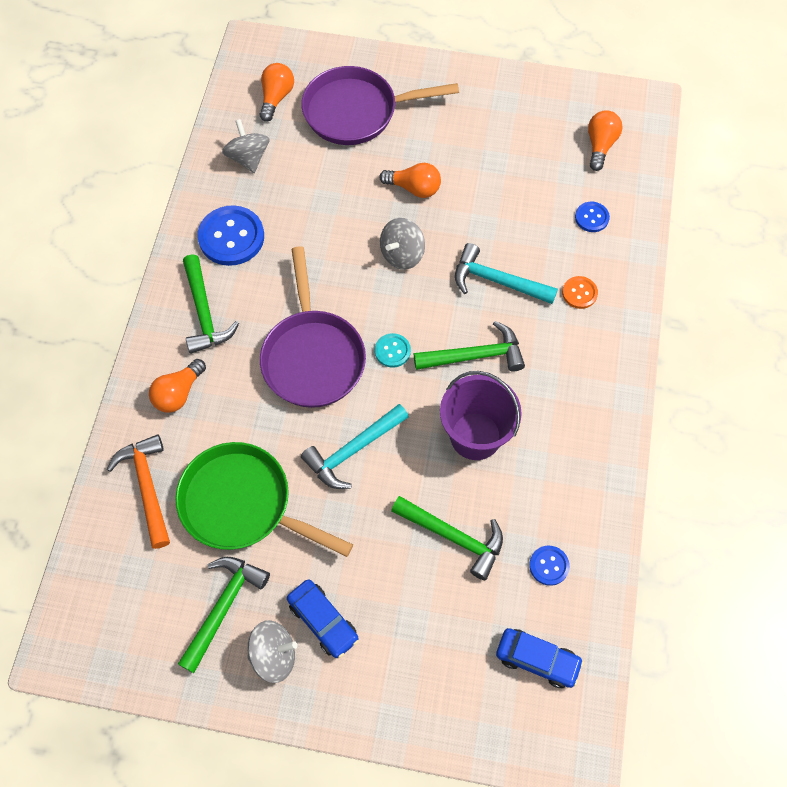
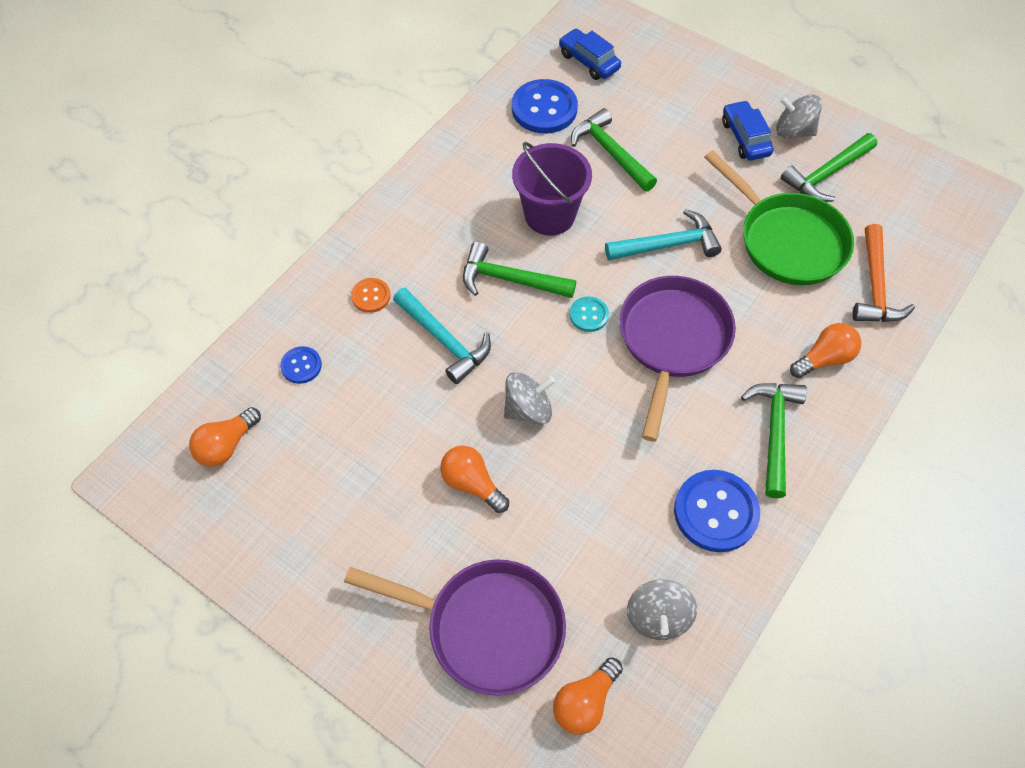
camera: 155 degrees left, 5 degrees down
blue button [529,546,570,586] -> blue button [512,79,578,133], size x1.92

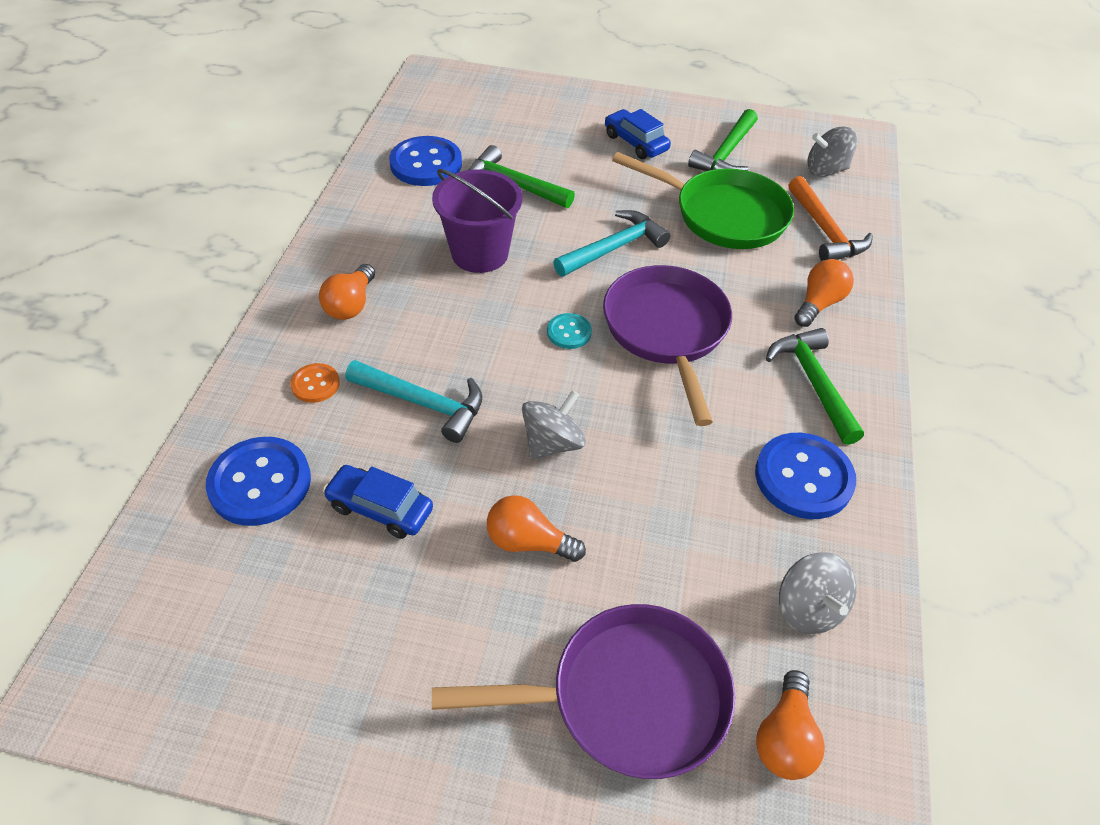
camera: 25 degrees left, 10 degrees down
orange light bulb [189,407,261,466] -> orange light bulb moved to [319,264,375,320]
blue button [280,346,322,384] -> blue button [206,437,311,526], size x1.92
green hammer [463,242,576,298] -> none
blue car [559,29,621,80] -> blue car moved to [323,465,433,539]
grey spinning top [776,95,822,138] -> grey spinning top moved to [807,126,857,177]

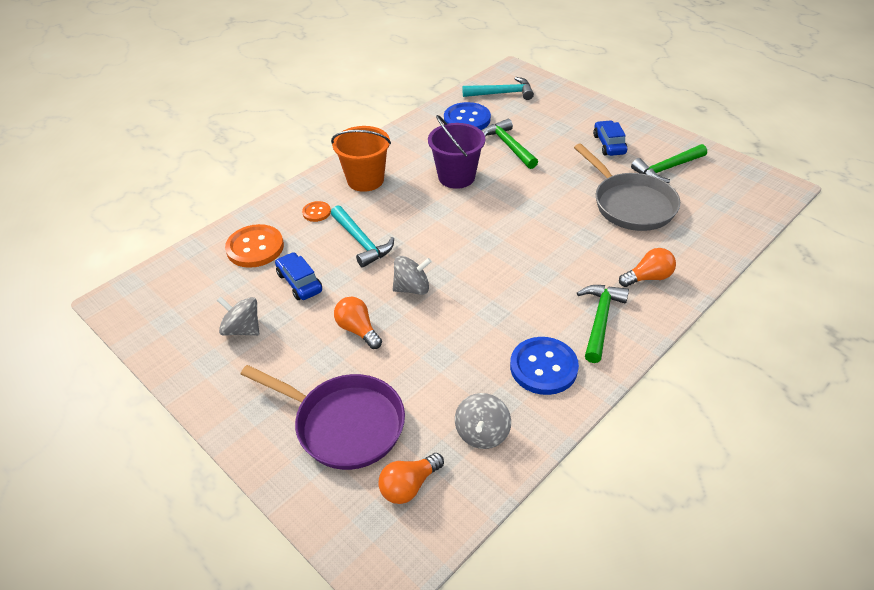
camera: 35 degrees right, 5 degrees down
blue button [206,437,311,526] -> orange button [225,224,284,268]
orange light bulb [319,264,375,320] -> orange bucket [331,126,391,192]
turquoise button [547,313,592,349] -> none
turquoise hammer [553,210,670,277] -> turquoise hammer moved to [462,77,534,100]
purple pan [603,265,732,426] -> none
green pan [612,152,794,249] -> grey pan [574,144,680,231]
orange hammer [788,176,873,261] -> none
grey spinning top [807,126,857,177] -> grey spinning top moved to [217,296,259,336]

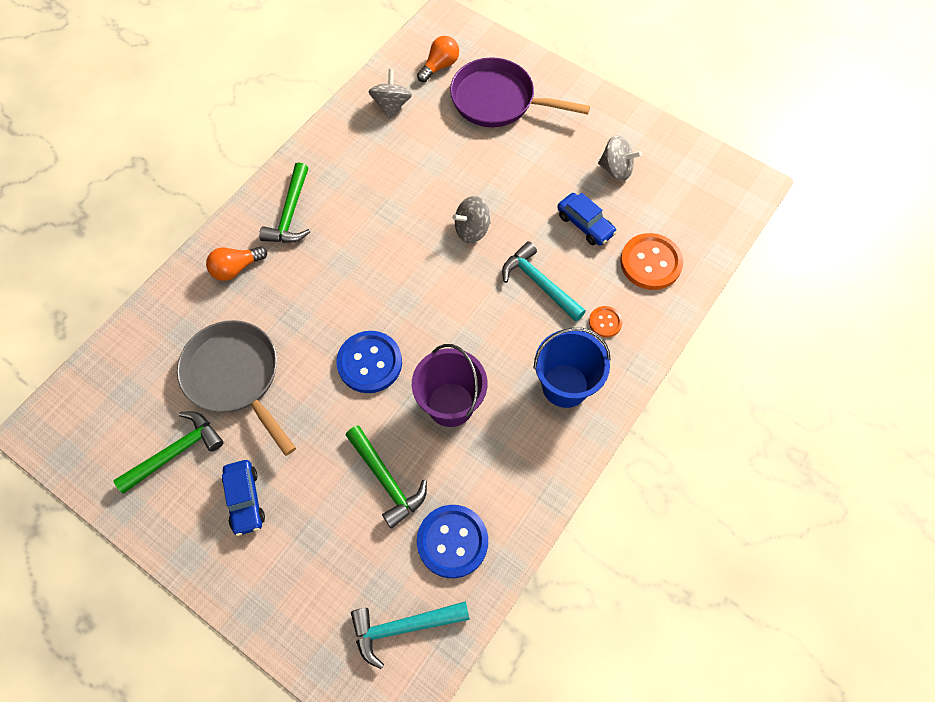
camera: 170 degrees right, 20 degrees up
orange bucket [331,126,391,192] -> blue bucket [534,328,611,408]
orange light bulb [334,297,382,349] -> none
blue button [510,337,579,395] -> blue button moved to [337,331,402,393]

